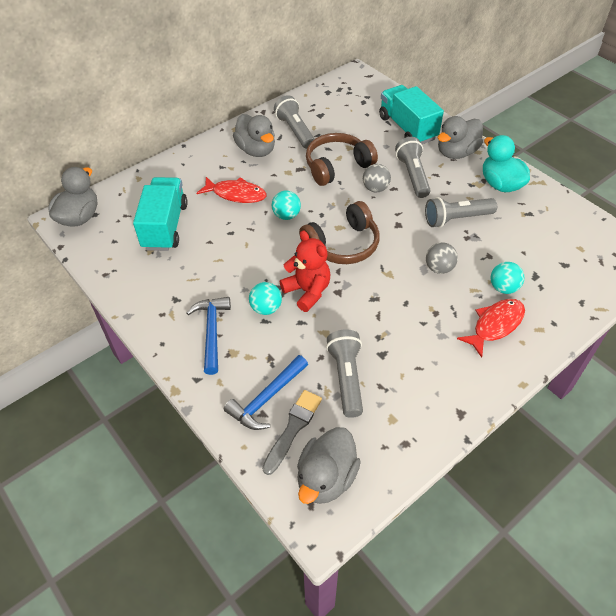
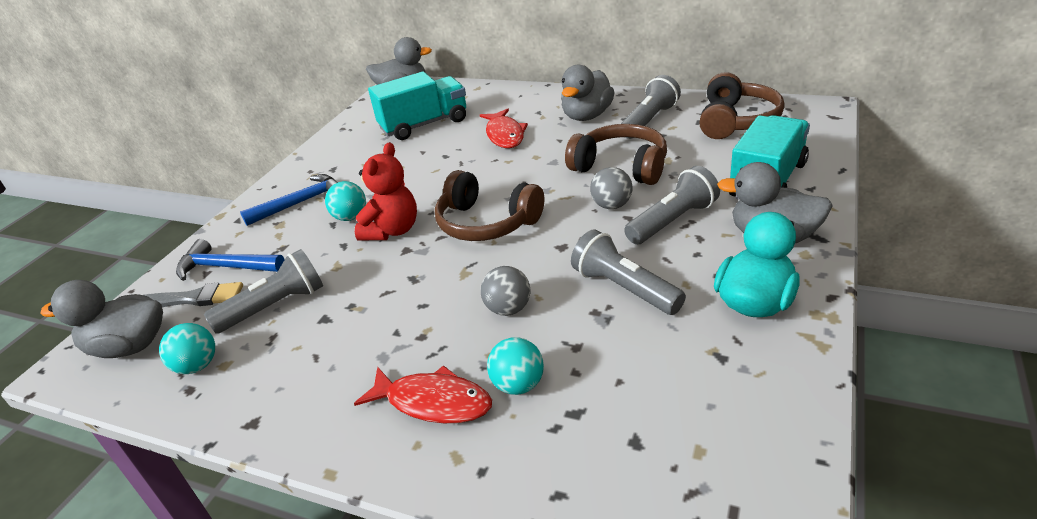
camera: 65 degrees right, 15 degrees down
turquoise ball [272,191,301,220] -> turquoise ball moved to [159,323,215,374]
none -> brown headphones [699,72,785,139]

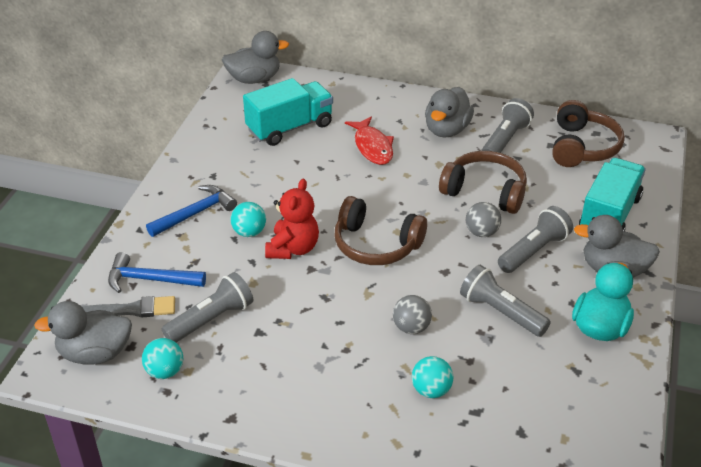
camera: 10 degrees left, 5 degrees up
red fish [354,365,492,423] -> none

